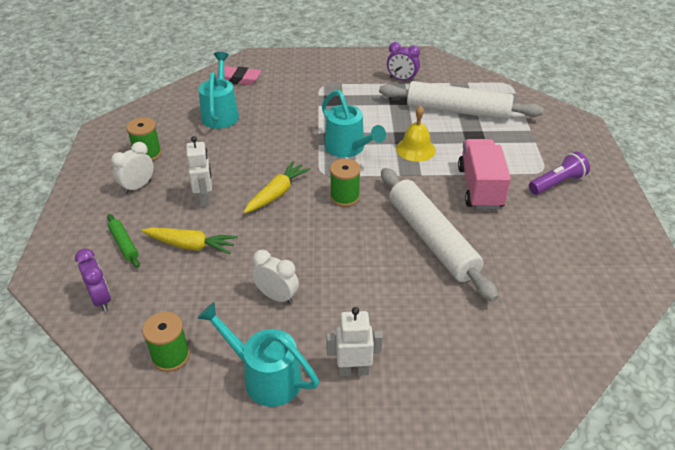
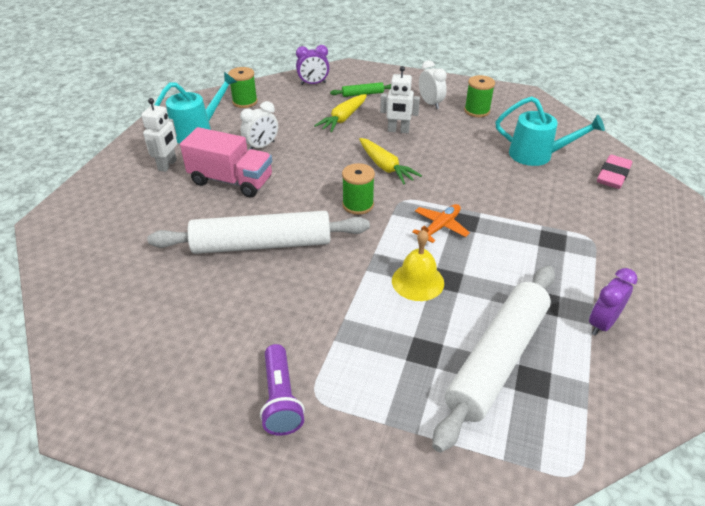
camera: 110 degrees right, 0 degrees up
turquoise watering can [322,90,386,157] -> orange plane [412,204,470,243]
pink truck [458,139,511,209] -> pink truck moved to [180,127,272,197]

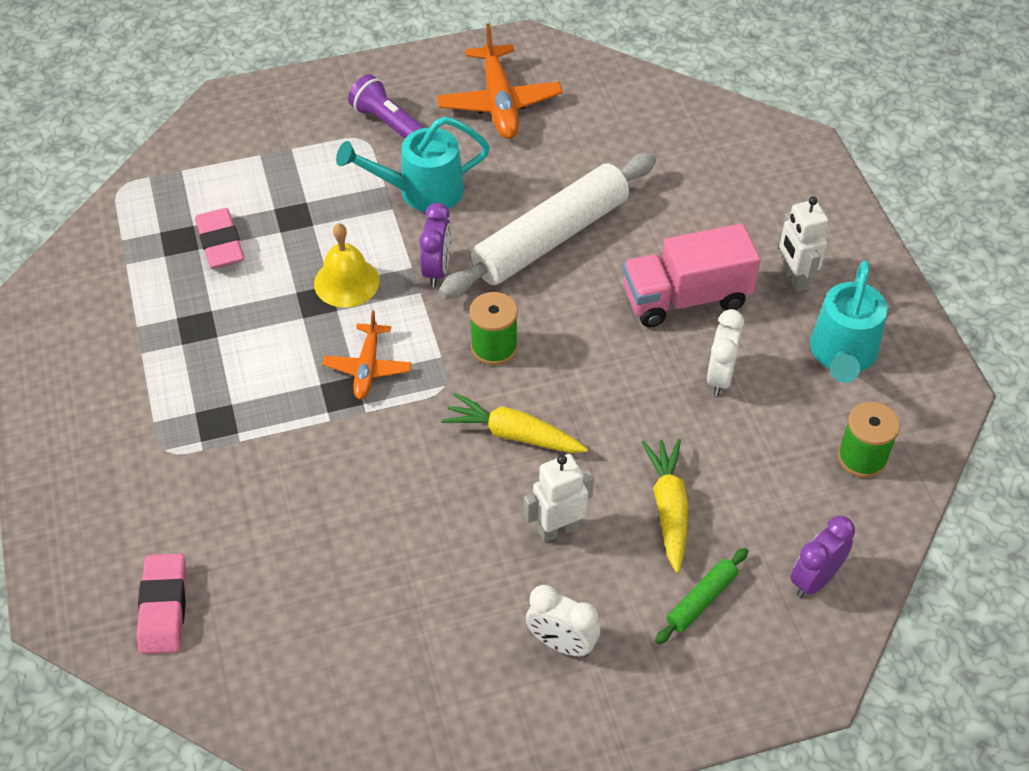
camera: 145 degrees right, 10 degrees up
white rolling pin [432,266,555,453] -> pink eraser [195,208,244,268]
green spool [464,75,495,117] -> none
turquoise watering can [495,96,605,166] -> turquoise watering can moved to [336,116,490,212]
purple clock [589,268,637,336] -> purple clock moved to [419,203,451,287]
none -> orange plane [437,24,563,139]

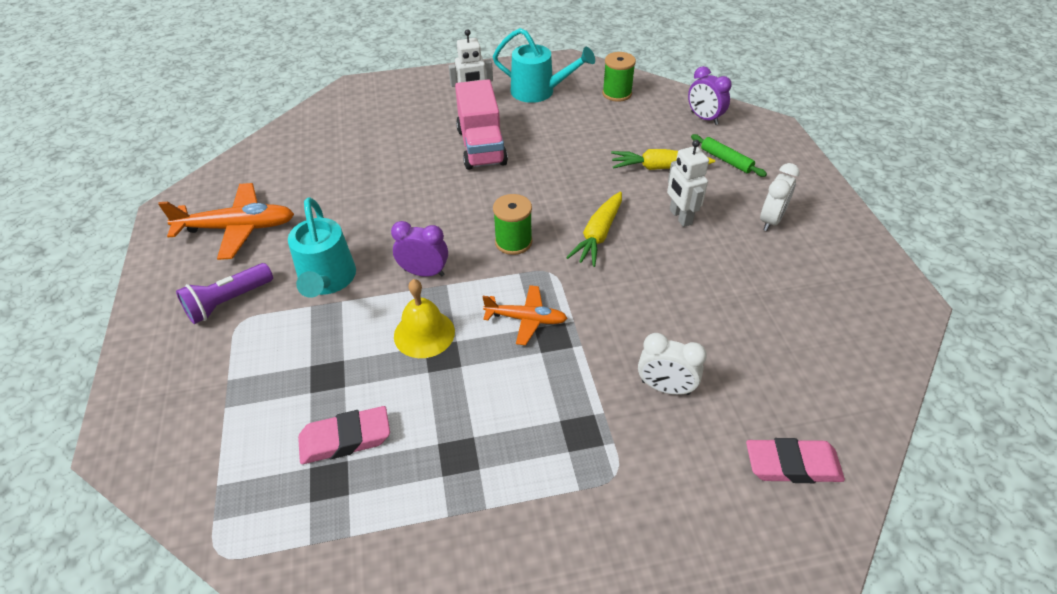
camera: 85 degrees left, 5 degrees down
white rolling pin [439,153,656,299] -> none
white clock [707,309,744,396] -> white clock moved to [638,333,707,395]

